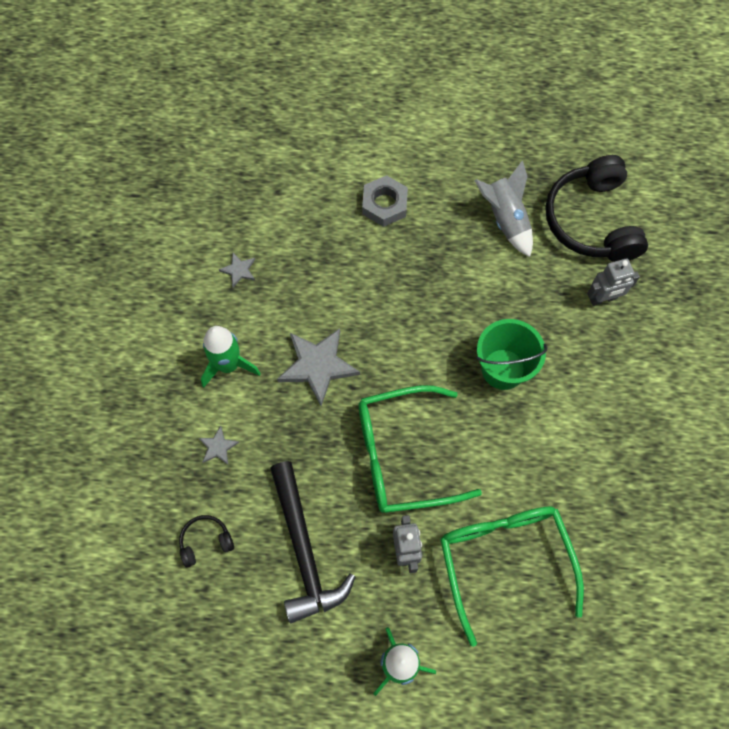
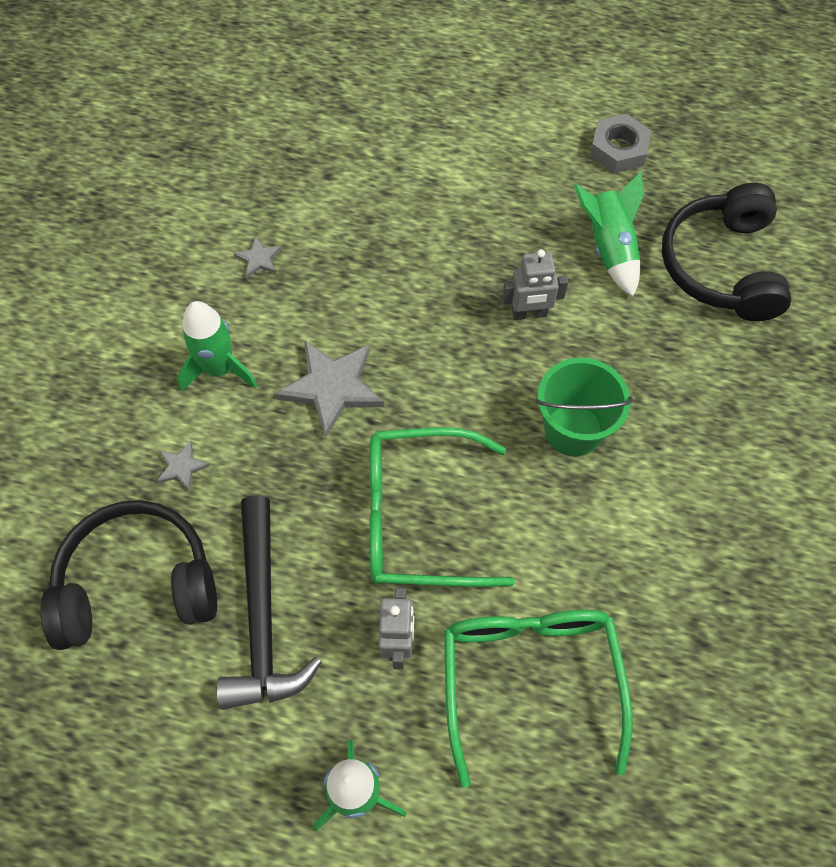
camera: 10 degrees right, 5 degrees down
black headphones [179,515,234,568] -> black headphones [40,500,217,650], size x2.28
grey nut [362,175,408,227] -> grey nut moved to [590,114,652,173]
grey rocket [474,160,533,257] -> green rocket [574,171,644,297]
grey robot [587,258,640,306] -> grey robot moved to [502,249,568,320]

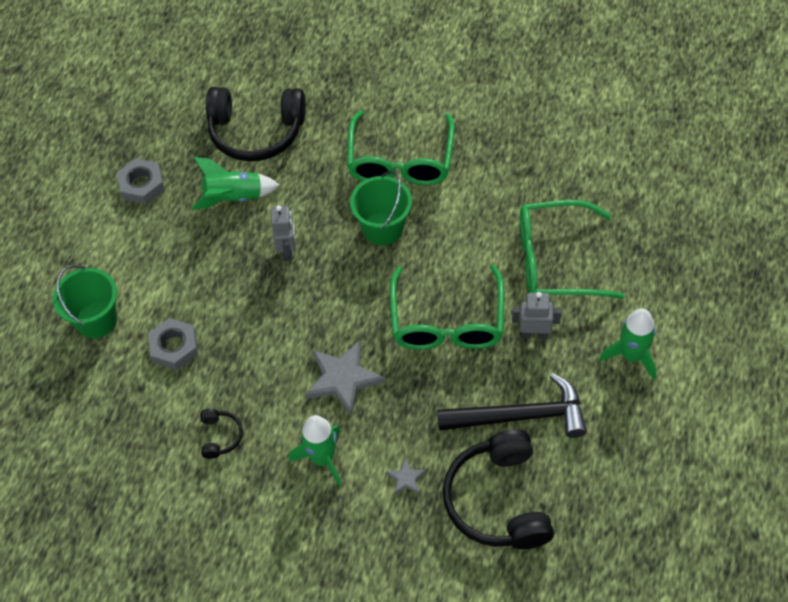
camera: 85 degrees left, 5 degrees down
grey star [233,236,282,278] -> black headphones [200,409,243,459]
none -> green bucket [53,265,117,338]
none -> grey nut [148,318,198,370]
none -> green glasses [347,110,455,185]

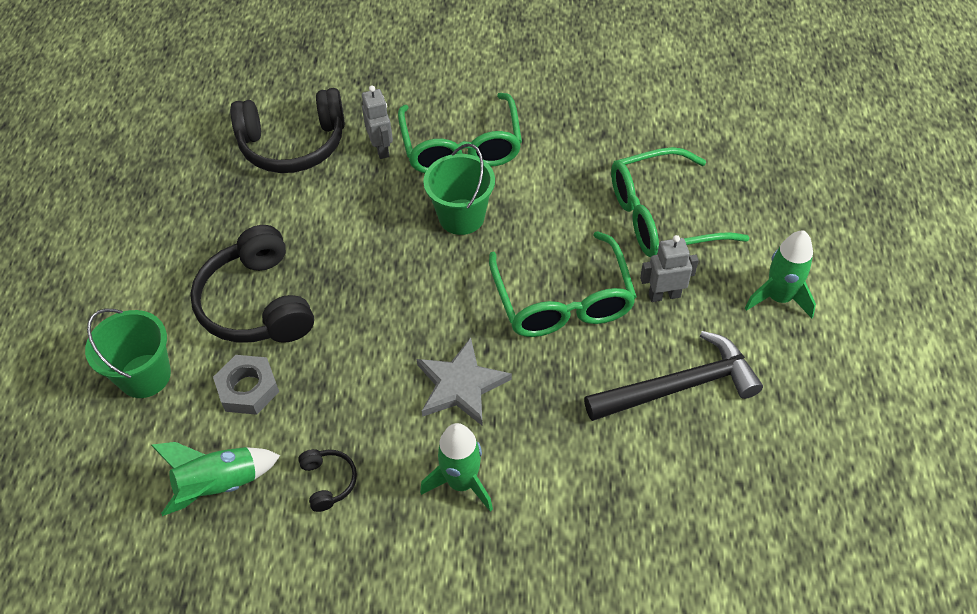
camera: 15 degrees left, 5 degrees down
grey nut [117,158,165,204] -> none
green rocket [192,157,280,210] -> green rocket moved to [151,442,280,516]
grey robot [271,205,296,261] -> grey robot moved to [362,86,393,159]
grey star [386,457,426,495] -> none
black headphones [443,429,554,549] -> black headphones moved to [190,225,314,343]

